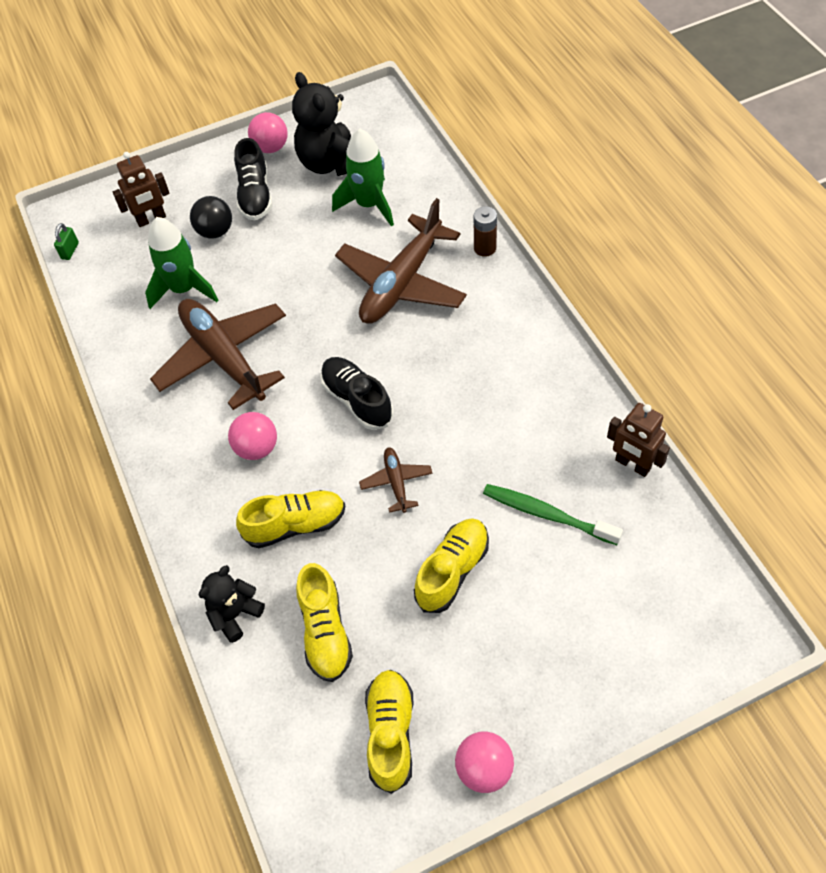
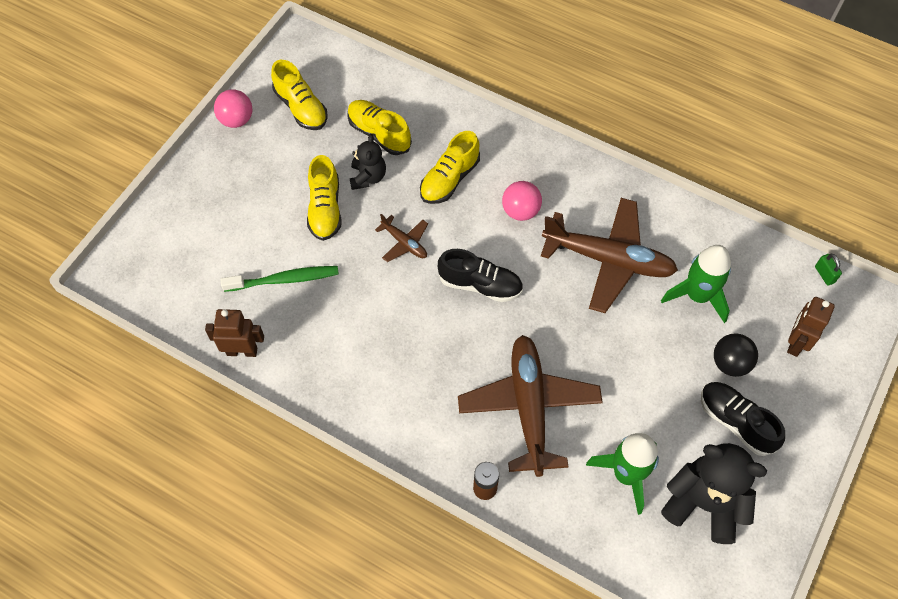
camera: 140 degrees right, 5 degrees up
black teddy bear [199,565,265,643] -> black teddy bear moved to [350,134,386,190]
pink ball [248,112,288,153] -> none

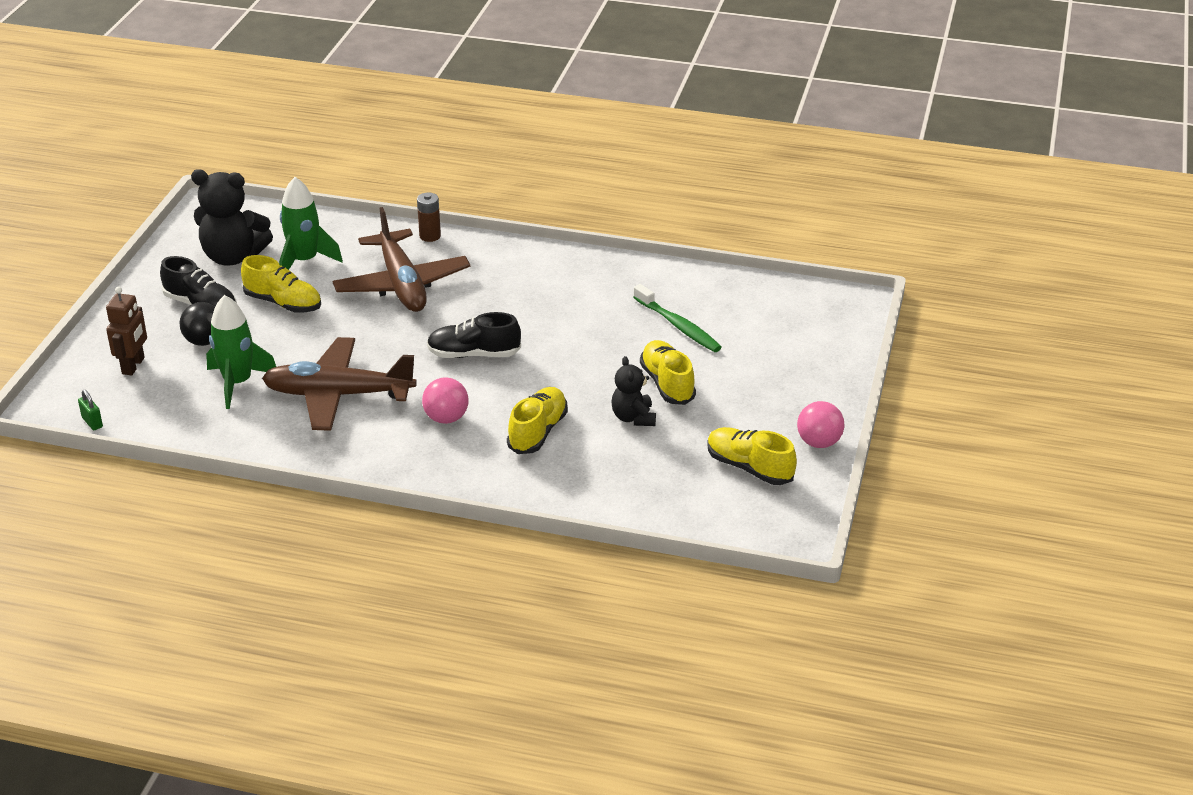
camera: 165 degrees right, 25 degrees down
brown robot [205,309,264,357] -> none
green toothbrush [221,266,339,292] -> green toothbrush turned 105 degrees counterclockwise [633,284,722,352]
yellow shoe [347,100,412,155] -> yellow shoe moved to [241,255,321,313]
brown plane [375,214,428,262] -> none

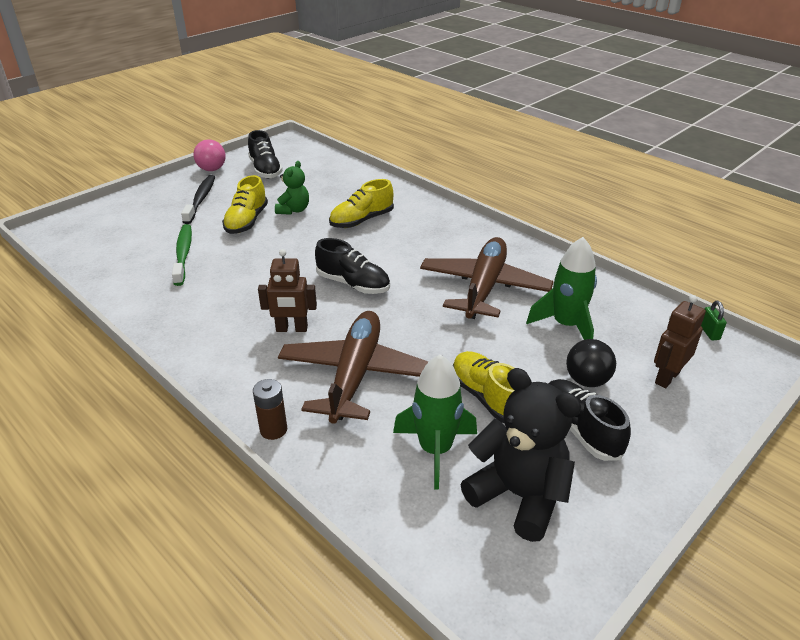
camera: 150 degrees left, 0 degrees up
brown plane [262,337,417,431] -> brown plane turned 105 degrees counterclockwise [420,237,554,319]
pink ball [422,377,469,424] -> none
black teddy bear [611,356,656,426] -> green teddy bear [275,161,309,215]
yellow shoe [707,427,797,485] -> black shoe [248,130,283,179]
none -> black toothbrush [181,175,215,224]
none -> brown robot [258,249,317,332]

